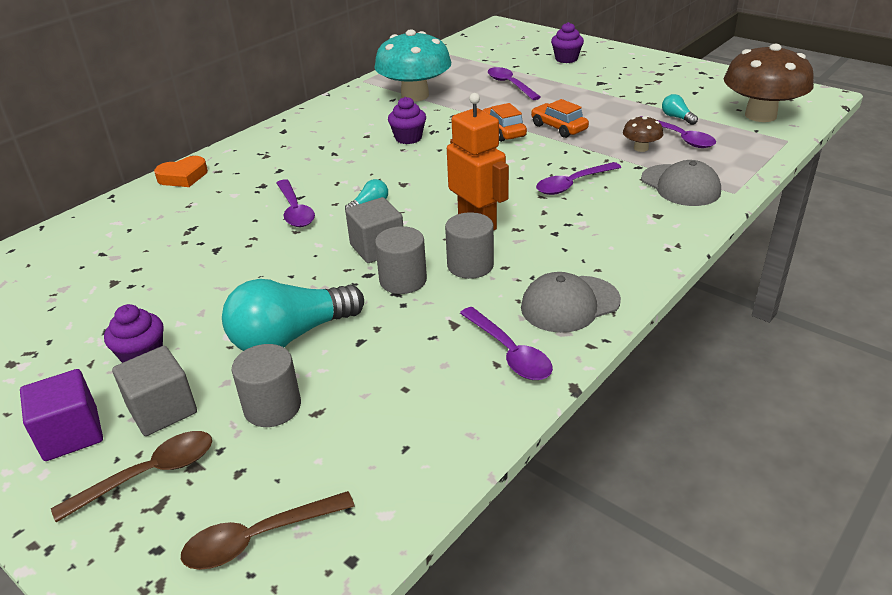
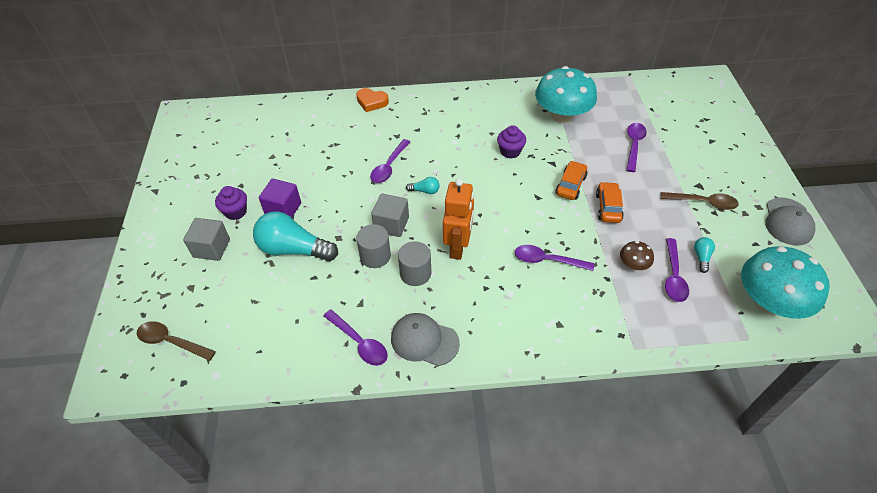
camera: 45 degrees right, 15 degrees up
purple cube [20,369,103,461] -> purple cube moved to [259,179,301,218]
brown spoon [51,431,212,522] -> brown spoon moved to [661,192,739,210]
grey cylinder [232,344,301,427] -> none
purple spoon [460,307,553,380] -> purple spoon turned 60 degrees counterclockwise [323,309,388,366]
purple cupcake [551,22,584,63] -> none
grey cap [641,160,721,206] -> grey cap moved to [765,197,815,246]
brown mushroom [724,44,814,122] -> turquoise mushroom [741,246,830,319]

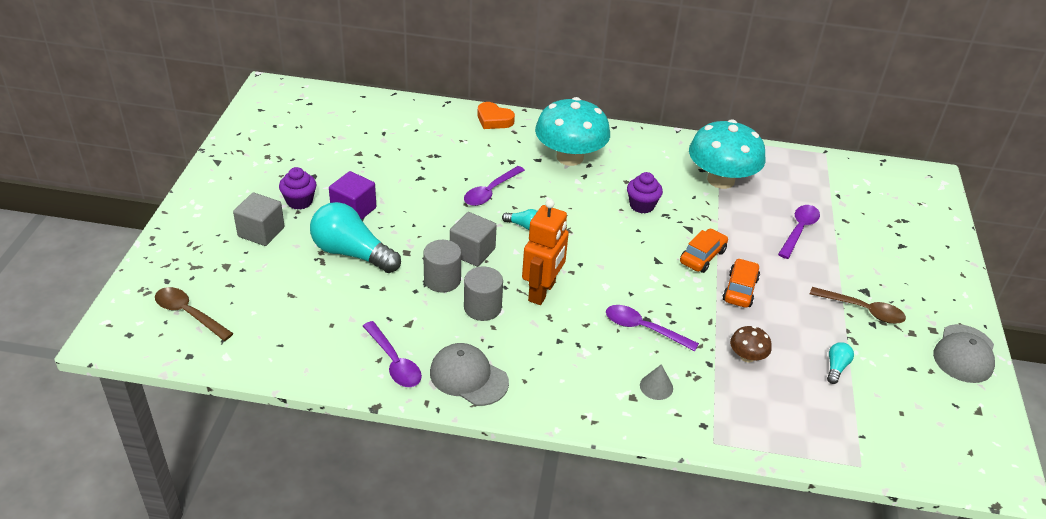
camera: 10 degrees right, 10 degrees down
purple spoon [665,238,689,302] -> none
turquoise mushroom [741,246,830,319] -> turquoise mushroom moved to [535,97,610,166]
none -> grey cone [640,364,673,400]

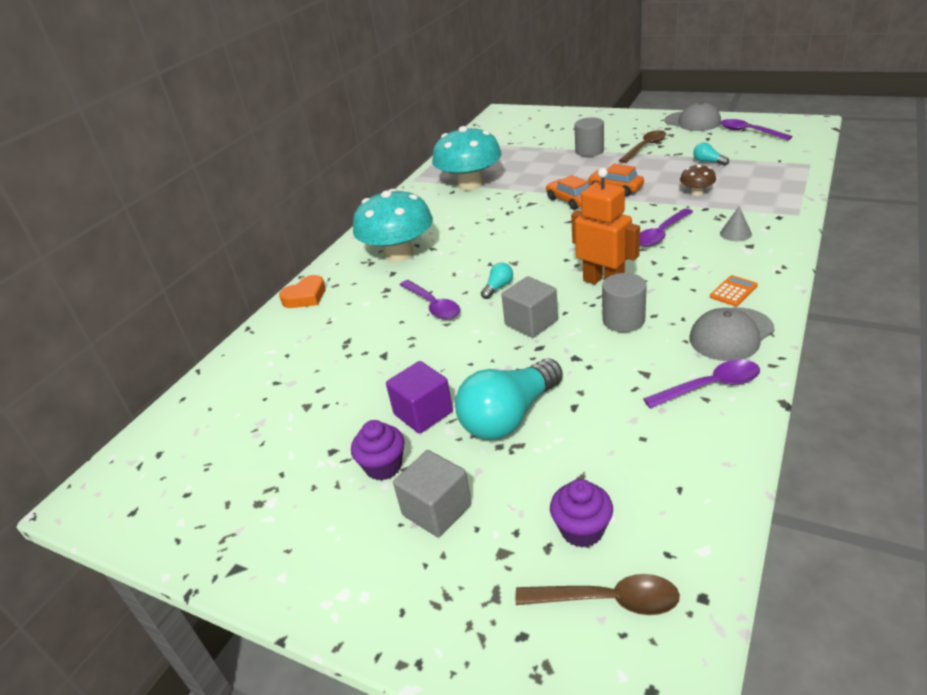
camera: 65 degrees left, 5 degrees down
brown spoon [155,287,234,341] -> brown spoon turned 135 degrees counterclockwise [515,574,680,615]
grey cylinder [423,240,461,293] -> grey cylinder moved to [575,117,604,157]
purple cupcake [627,172,663,213] -> purple cupcake moved to [550,479,613,548]
purple spoon [778,205,820,259] -> purple spoon moved to [720,119,793,140]
none -> orange calculator [710,275,758,306]

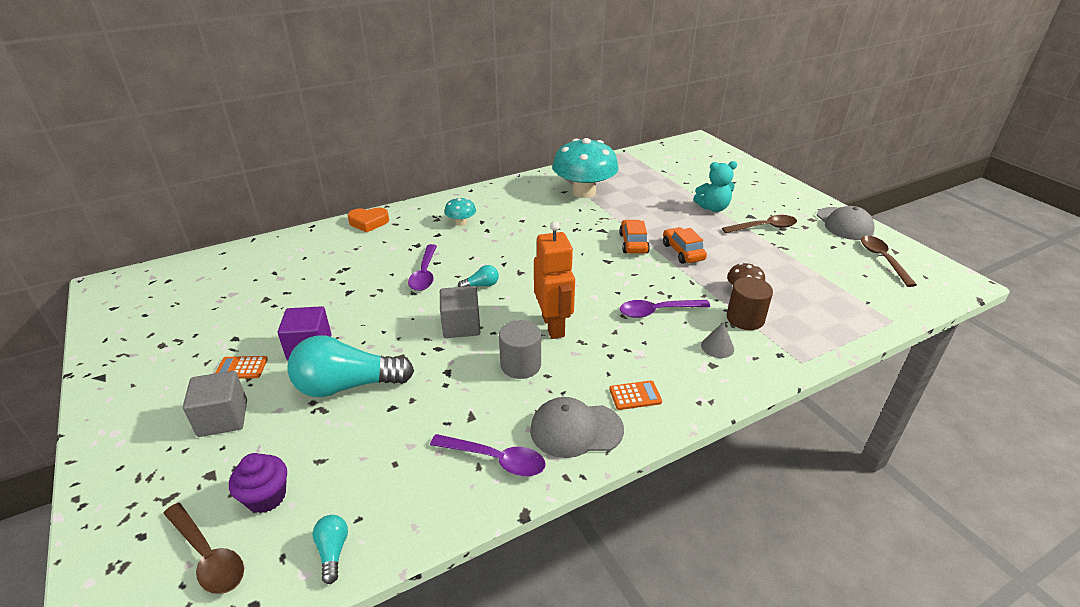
camera: 30 degrees right, 0 degrees up
purple cupcake [351,420,405,481] -> orange calculator [215,356,268,379]
turquoise mushroom [353,189,433,262] -> turquoise mushroom [444,198,476,226], size x0.45
grey cylinder [575,117,604,157] -> turquoise teddy bear [693,161,737,212]
turquoise light bulb [693,142,729,166] -> turquoise light bulb moved to [312,515,348,584]
purple spoon [720,119,793,140] -> brown spoon [861,236,917,287]
none -> brown cylinder [727,277,773,330]

